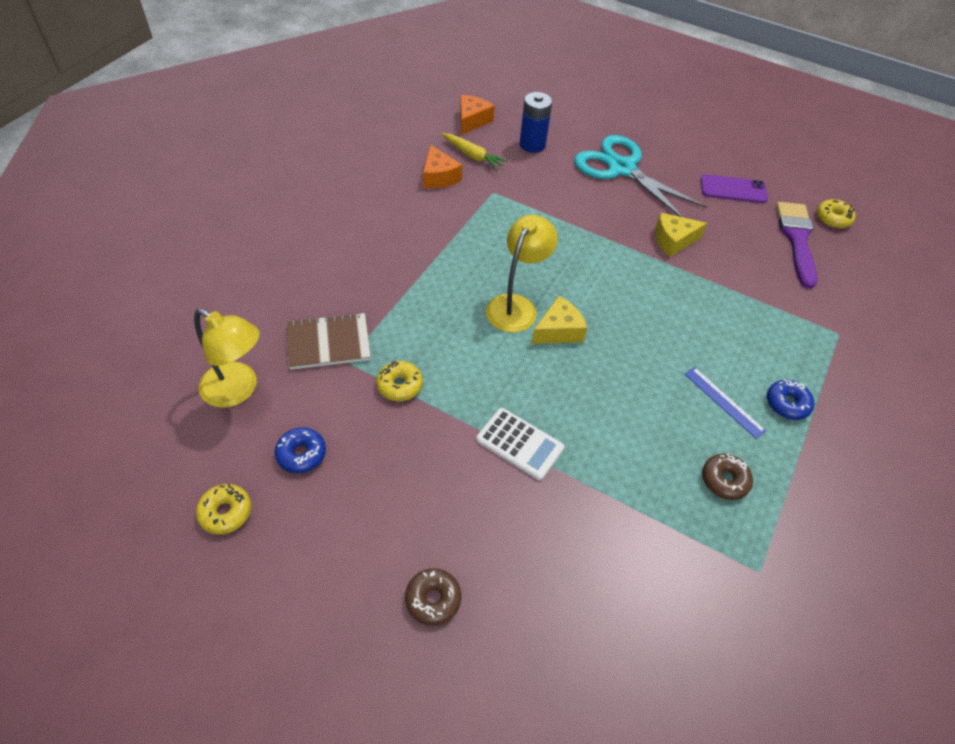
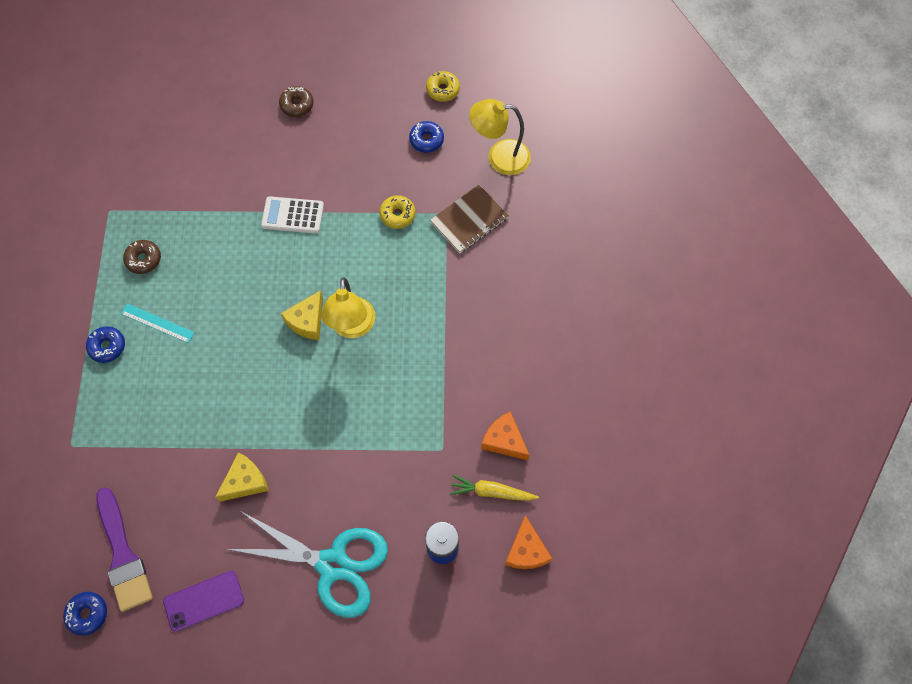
camera: 155 degrees right, 15 degrees up
blue ruler [685,367,766,439] -> turquoise ruler [121,303,195,343]
yellow donut [817,199,856,228] -> blue donut [63,592,107,636]

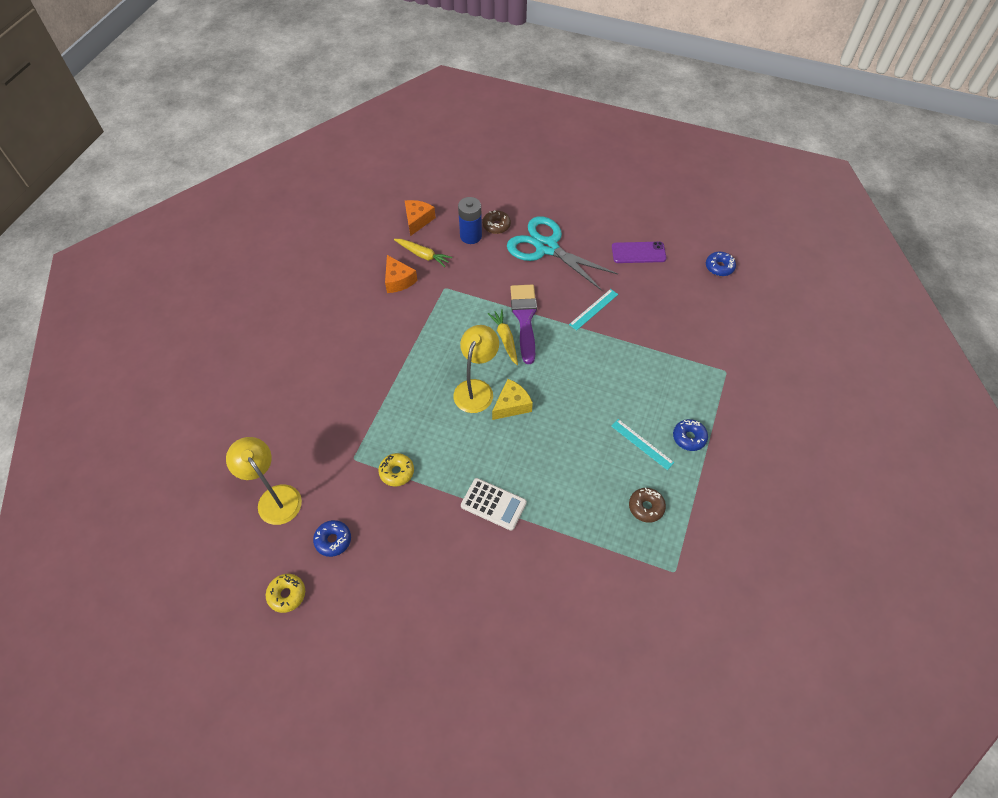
camera: 160 degrees left, 10 degrees down
purple brush [96,487,153,612] -> purple brush moved to [510,285,537,364]
yellow cheese [215,452,269,502] -> turquoise ruler [569,289,618,330]
brown donut [279,86,314,117] -> brown donut moved to [482,210,511,234]
brown notebook [430,185,509,253] -> none
yellow lamp [469,99,531,175] -> yellow lamp turned 150 degrees counterclockwise [226,437,302,525]
none -> yellow carrot [488,309,518,365]

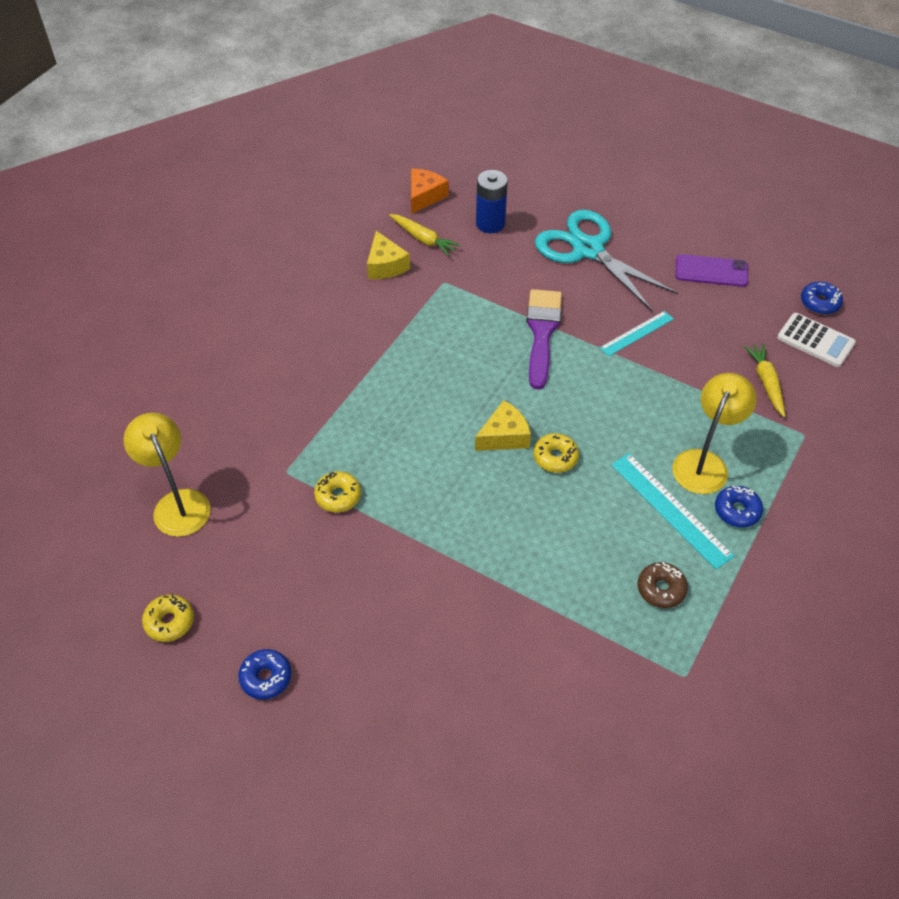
camera: 10 degrees right, 5 degrees down
blue donut [313,520,351,557] -> blue donut moved to [238,649,291,700]
orange cheese [385,255,418,293] -> yellow cheese [367,231,410,279]
yellow lamp [453,325,499,413] -> yellow lamp moved to [673,373,757,494]
white calculator [461,478,527,531] -> white calculator moved to [777,313,856,367]
brown donut [482,210,511,234] -> none
yellow carrot [488,309,518,365] -> yellow carrot moved to [744,343,785,417]
turquoise ruler [611,419,674,470] -> turquoise ruler [611,453,734,569], size x1.57
none -> yellow donut [534,433,579,473]

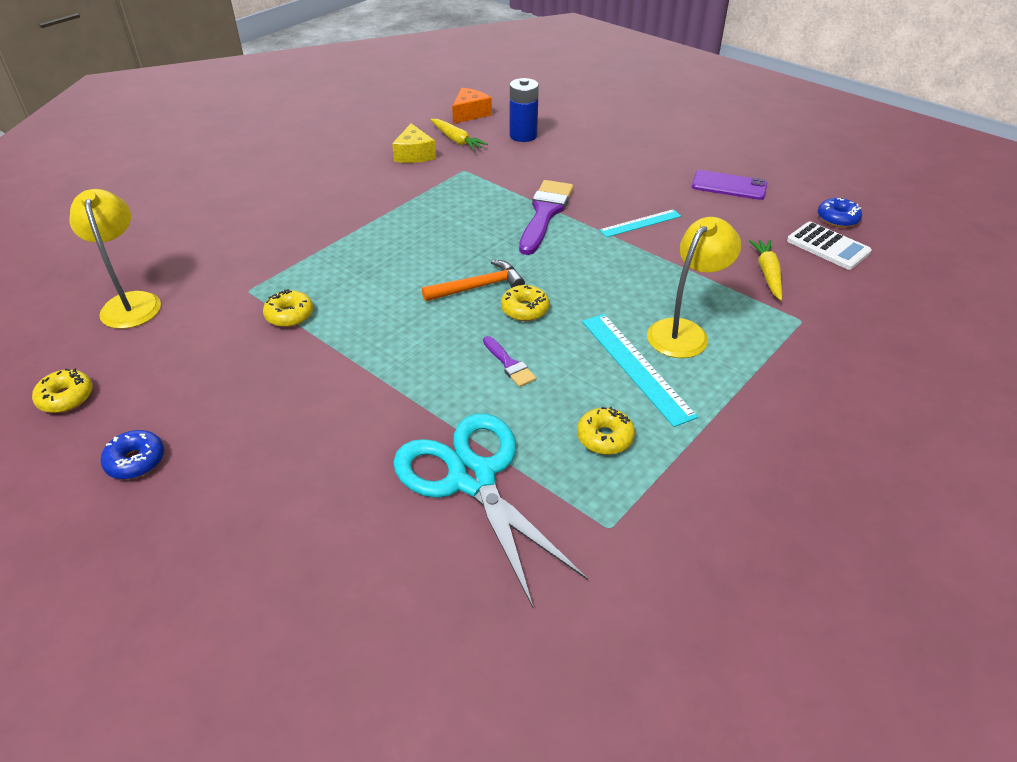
camera: 10 degrees right, 10 degrees down
yellow cheese [475,400,531,451] -> orange hammer [422,260,525,301]
turquoise scissors [535,209,678,311] -> turquoise scissors moved to [393,413,588,607]
brown donut [638,562,688,608] -> yellow donut [577,407,635,455]
blue donut [715,485,763,528] -> none
none -> purple brush [483,336,536,387]

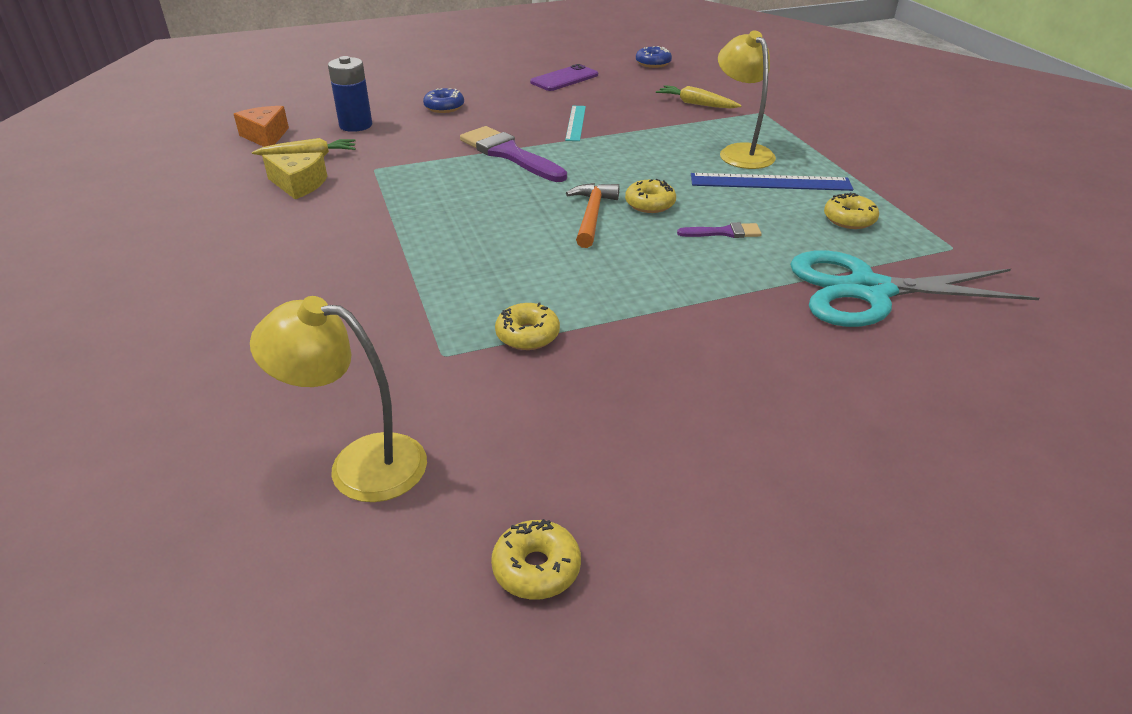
camera: 60 degrees left, 5 degrees down
blue donut [100,430,164,479] -> blue donut moved to [423,88,464,113]
turquoise ruler [582,314,698,427] -> blue ruler [691,173,853,191]
white calculator [787,222,872,270] -> none

